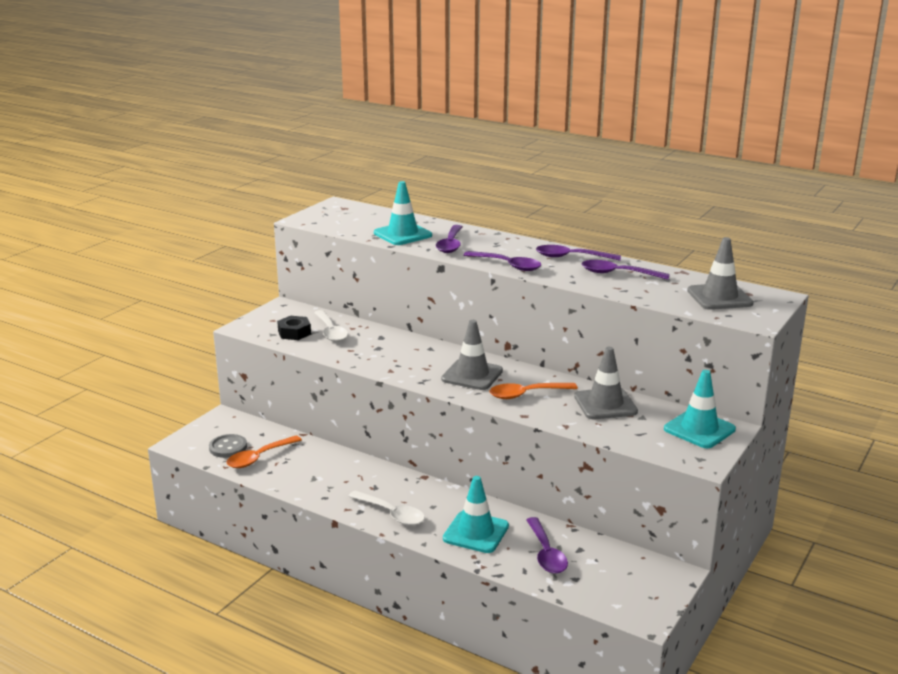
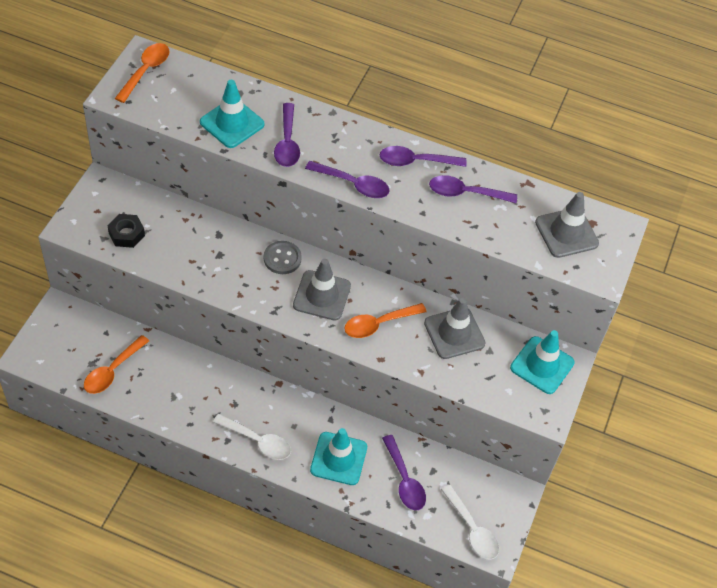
camera: 15 degrees left, 30 degrees up
grey button [209,434,247,458] -> grey button moved to [264,241,302,274]
white spoon [314,310,348,342] -> white spoon moved to [441,485,499,560]
none -> orange spoon [115,43,169,103]

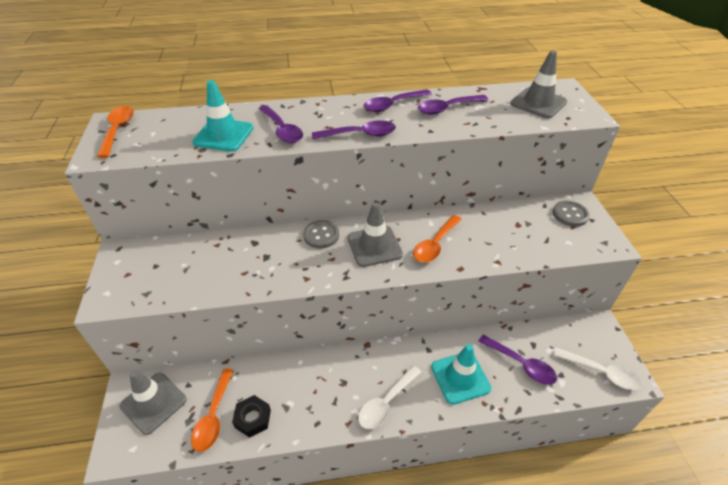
camera: 25 degrees left, 10 degrees down
black nut [107,214,145,248] -> black nut moved to [232,395,271,438]
white spoon [213,414,291,460] -> white spoon turned 135 degrees clockwise [358,365,421,429]
grey traffic cone [424,297,485,359] -> grey traffic cone moved to [120,370,187,435]
turquoise traffic cone [510,330,575,394] -> grey button [553,201,590,227]

